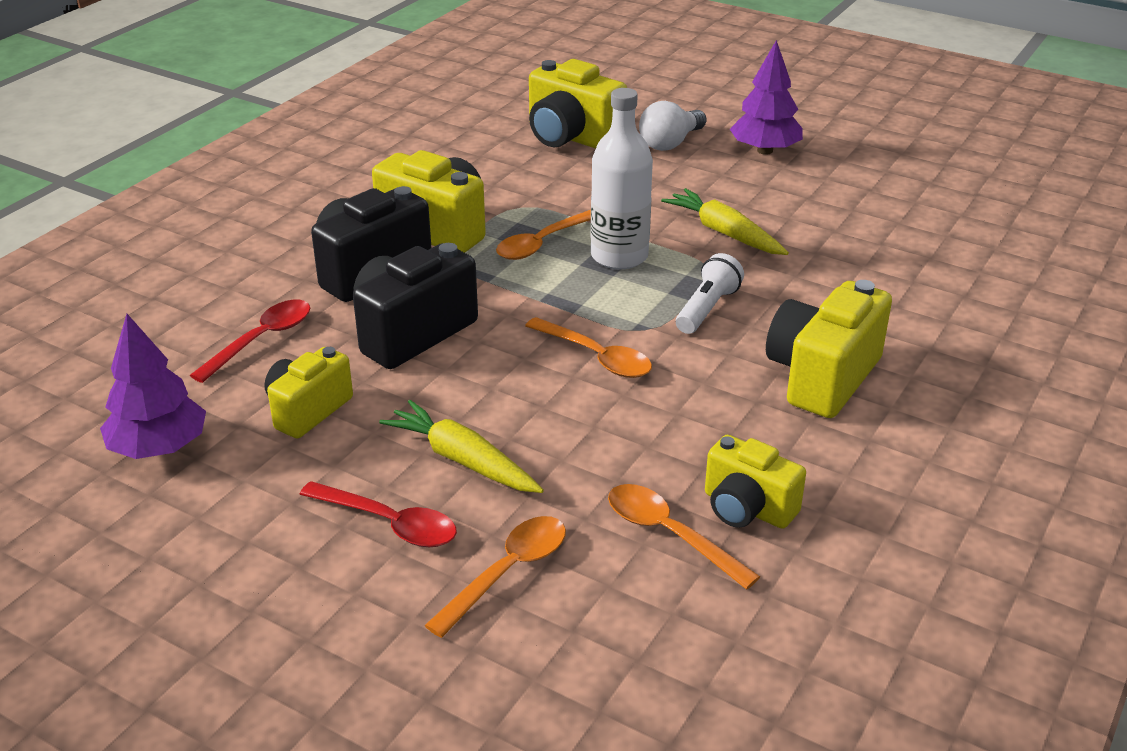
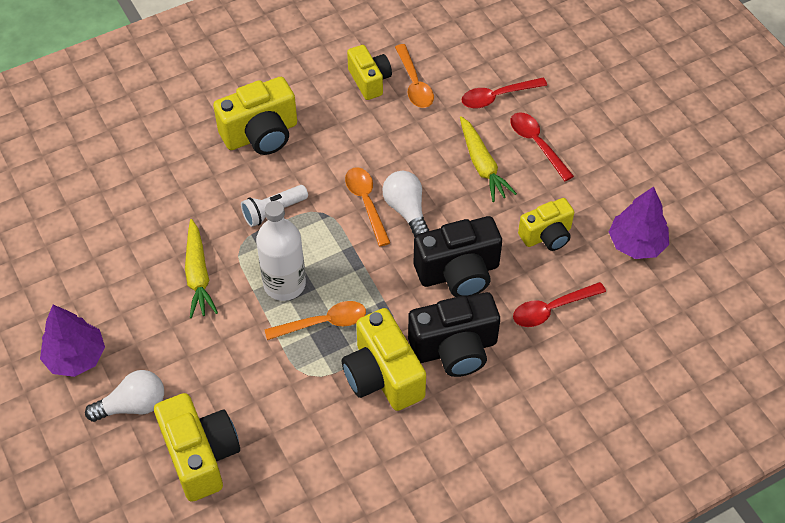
camera: 150 degrees left, 20 degrees up
orange spoon [424,516,566,638] -> red spoon [461,78,547,108]
none -> white light bulb [382,171,429,237]

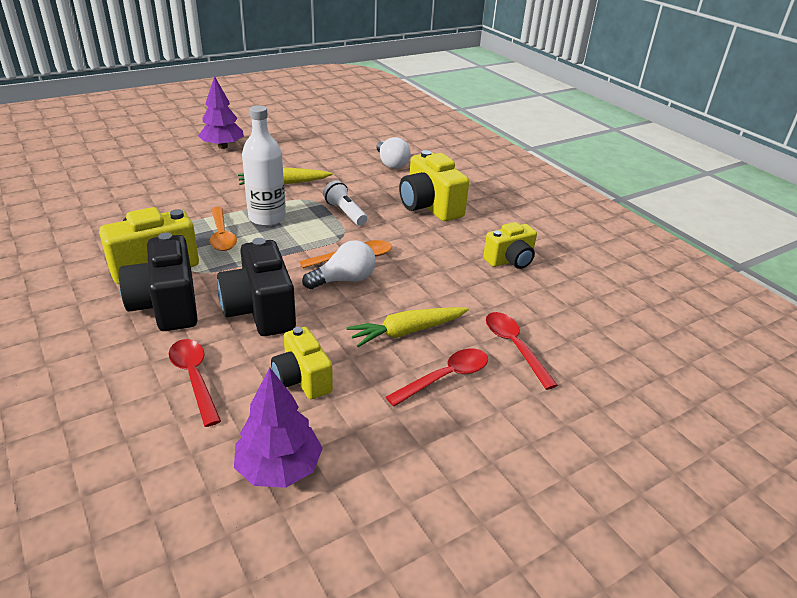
camera: 85 degrees right, 20 degrees down
white light bulb [85,370,164,422] -> white light bulb moved to [376,137,411,169]
yellow camera [154,393,240,502] -> none
orange spoon [395,44,434,108] -> none

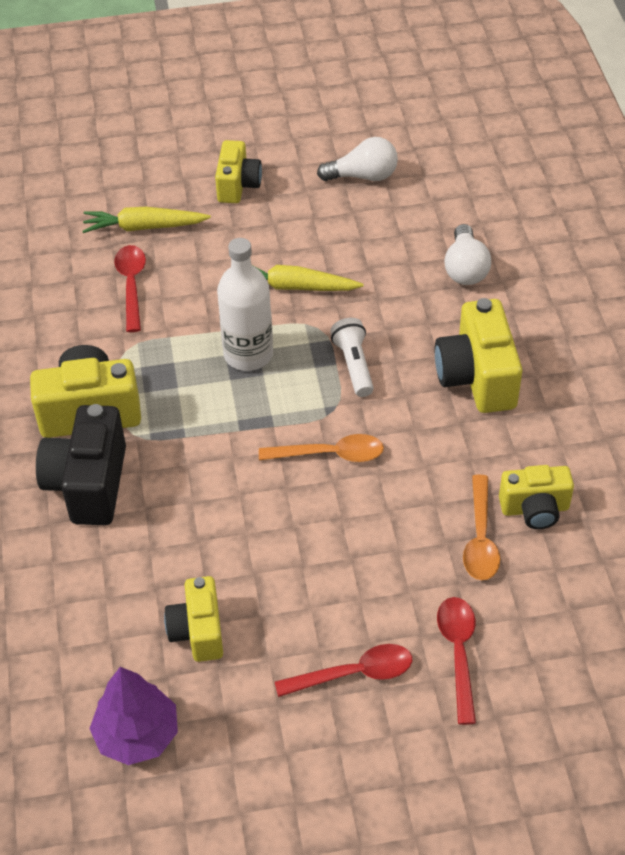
camera: 25 degrees right, 15 degrees up
red spoon [169,339,221,427] -> red spoon moved to [114,245,146,332]
purple tree [198,76,244,149] -> yellow camera [215,140,262,203]
orange spoon [210,207,237,251] -> orange spoon moved to [463,475,500,580]
black camera [217,238,296,336] -> none
white light bulb [302,240,376,289] -> white light bulb moved to [317,137,398,181]
yellow carrot [347,307,469,347] -> yellow carrot moved to [83,207,211,233]

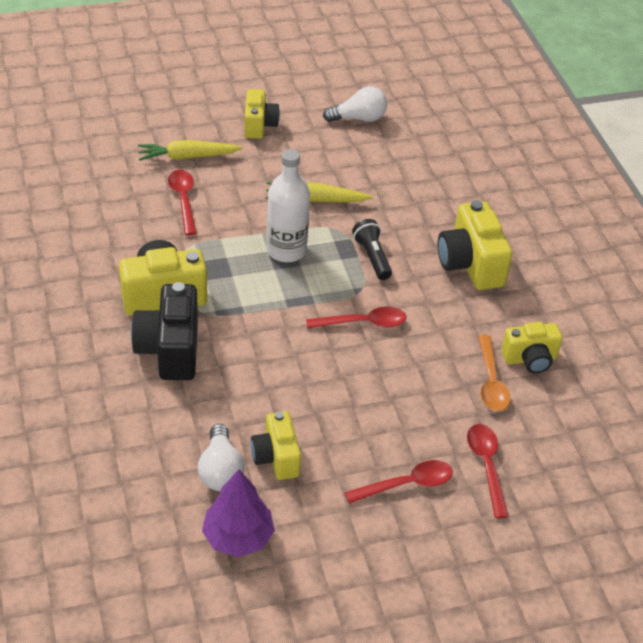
camera: 10 degrees left, 5 degrees down
orange spoon [259,434,384,462] -> red spoon [306,307,406,329]
white flashlight [330,318,374,397] -> black flashlight [352,219,392,280]
white light bulb [444,224,491,285] -> white light bulb moved to [198,424,245,491]

